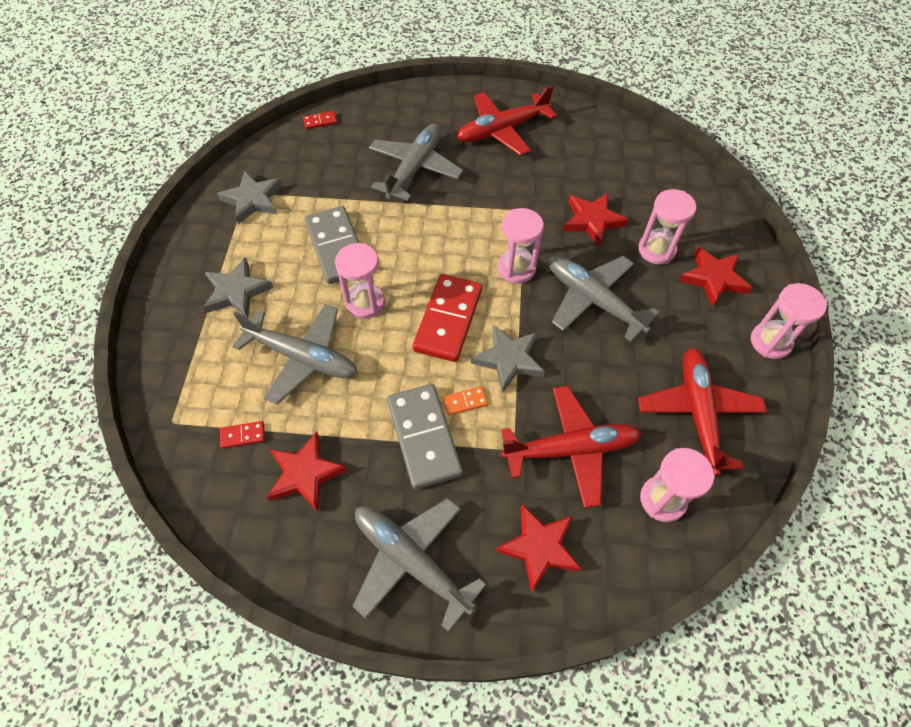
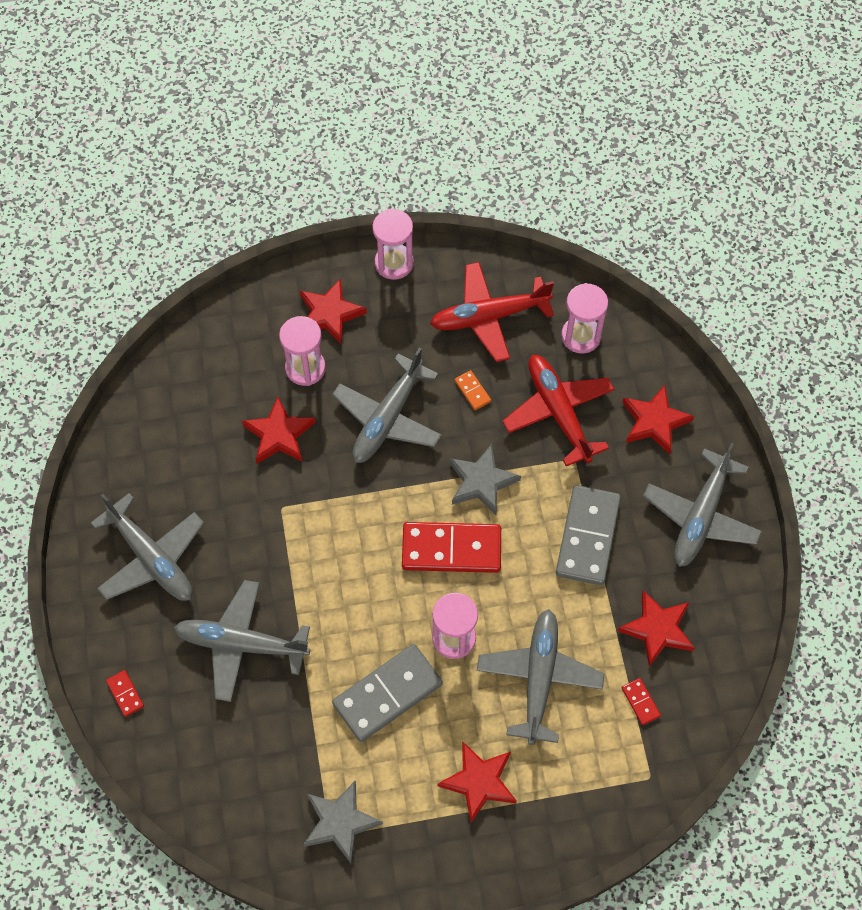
camera: 105 degrees left, 5 degrees up
grey star [203,257,273,318] -> red star [437,741,517,823]
red domino [303,111,337,129] -> red domino moved to [106,670,144,717]
grey domino [387,384,463,489] -> grey domino turned 45 degrees counterclockwise [556,485,621,585]
orange domino [443,386,488,416] -> orange domino moved to [455,370,491,410]
red plane [457,85,557,156] -> grey plane [91,493,204,601]
pink hourglass [498,208,544,284] -> none

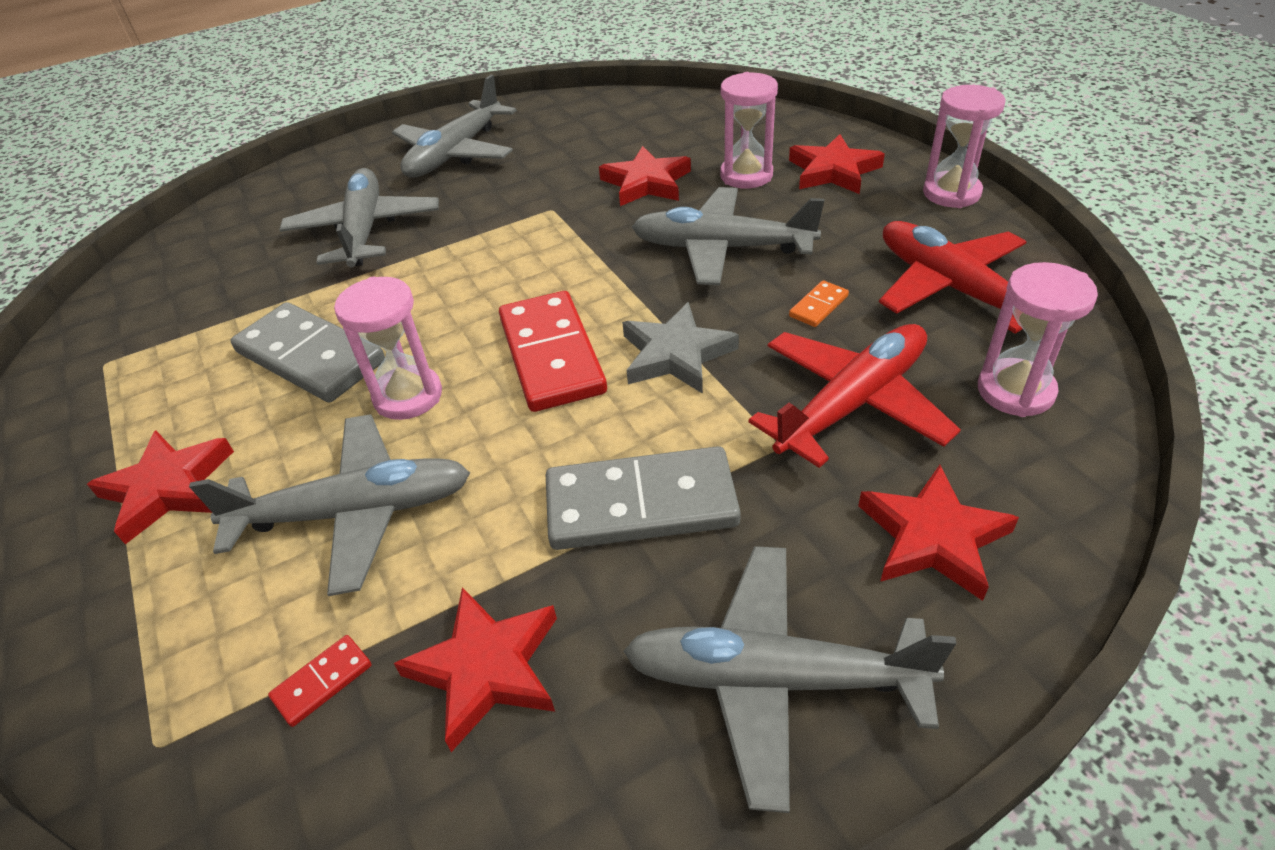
camera: 75 degrees right, 20 degrees down
red domino [106,670,144,717] -> none
grey star [303,781,383,863] -> none

